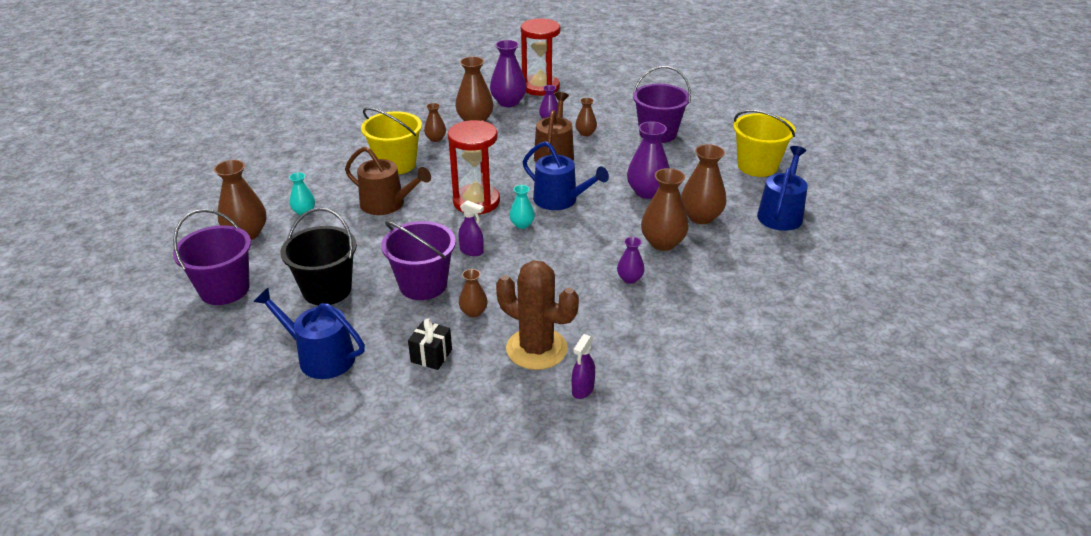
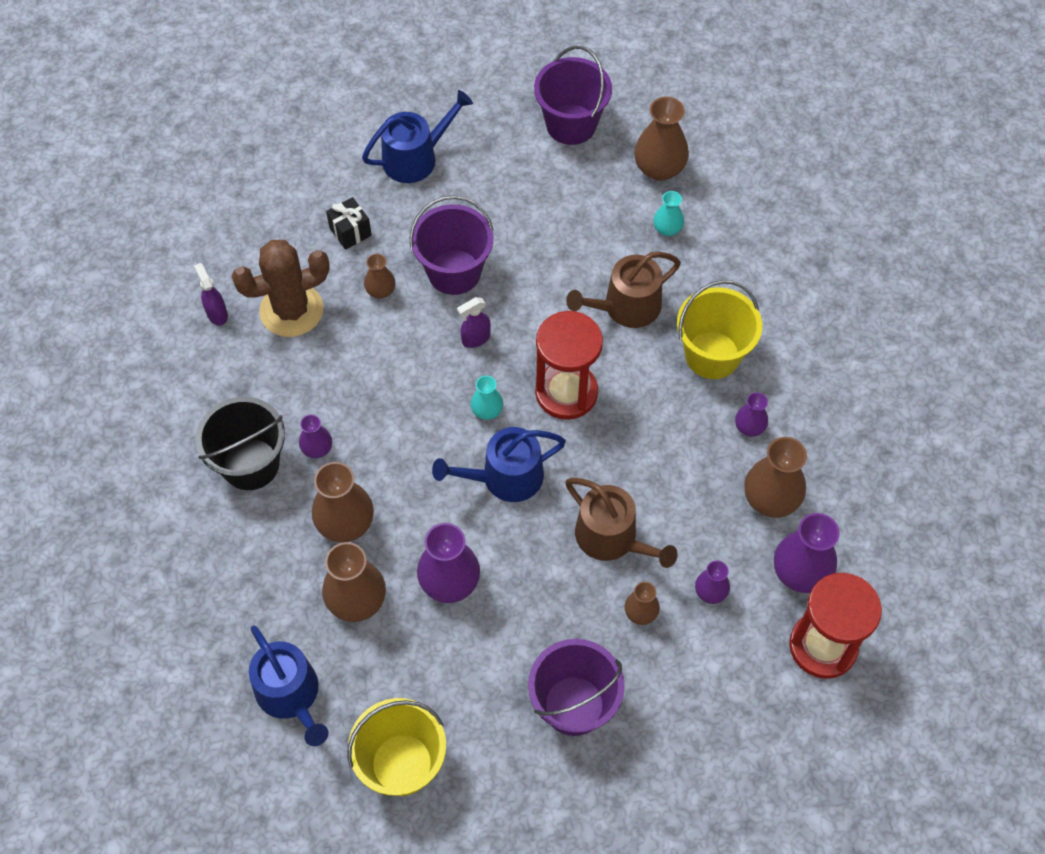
camera: 125 degrees right, 25 degrees up
black bucket [280,208,357,305] -> black bucket moved to [196,397,285,490]
brown vase [424,103,446,142] -> purple vase [735,392,768,437]

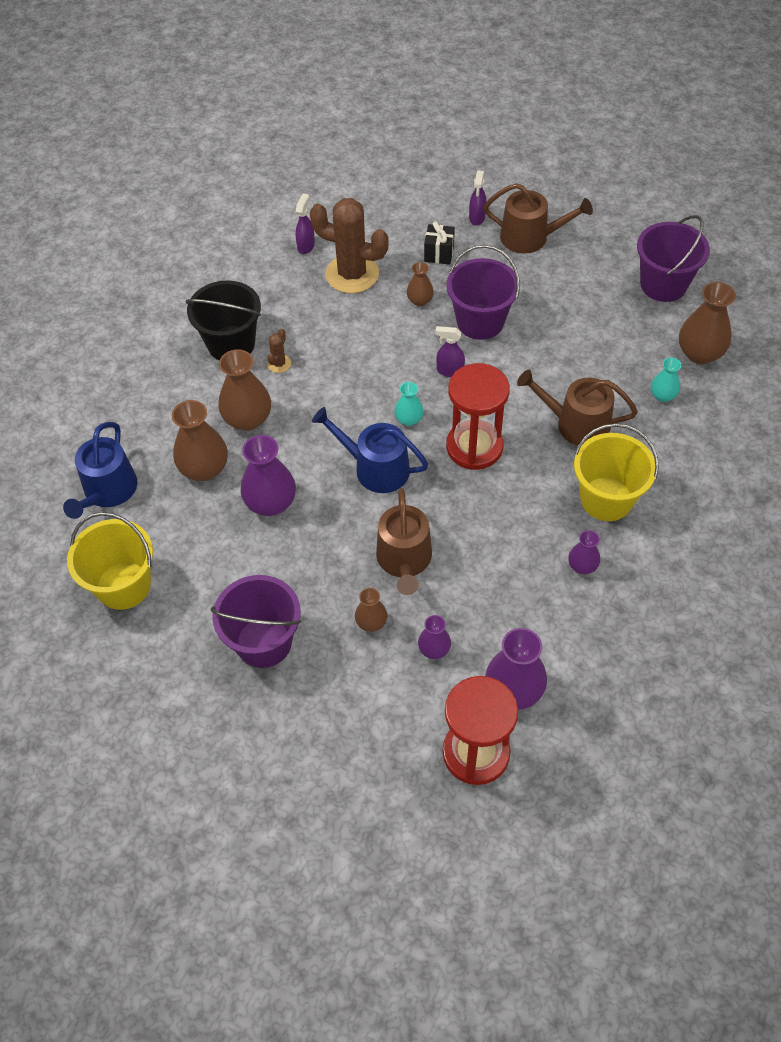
camera: 45 degrees right, 5 degrees down
purple vase [299,414,332,458] -> brown cactus [267,329,291,373]
blue watering can [362,90,473,183] -> brown watering can [484,183,593,254]
brown vase [744,437,807,518] -> none
none -> purple spray bottle [469,171,487,225]

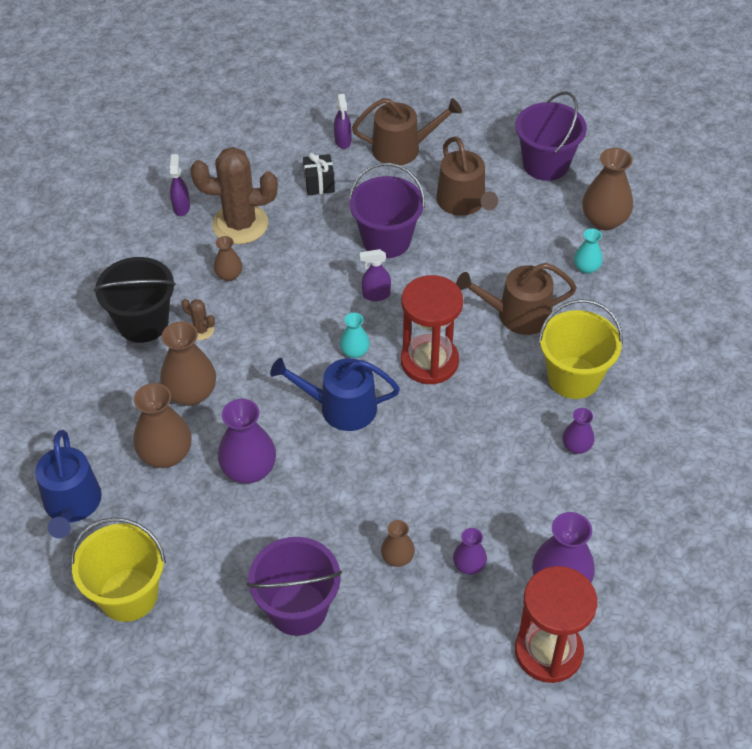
camera: 20 degrees left, 5 degrees down
brown cactus [267,329,291,373] -> brown cactus turned 60 degrees counterclockwise [182,299,215,340]
brown watering can [376,488,432,595] -> brown watering can moved to [436,136,498,216]
brown vase [407,262,434,306] -> brown vase moved to [214,236,242,281]

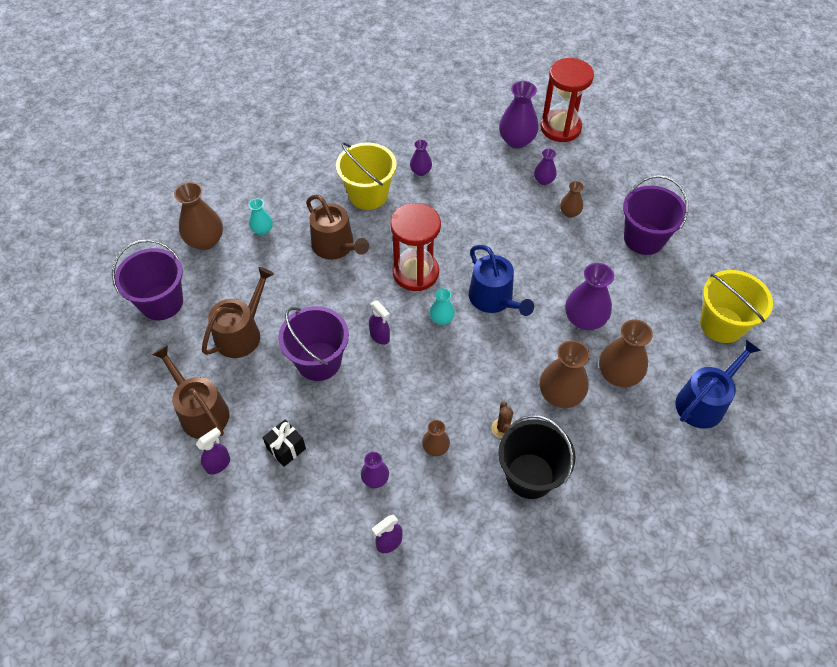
camera: 125 degrees left, 5 degrees up
brown cactus [190,147,278,244] -> purple vase [361,452,389,488]

